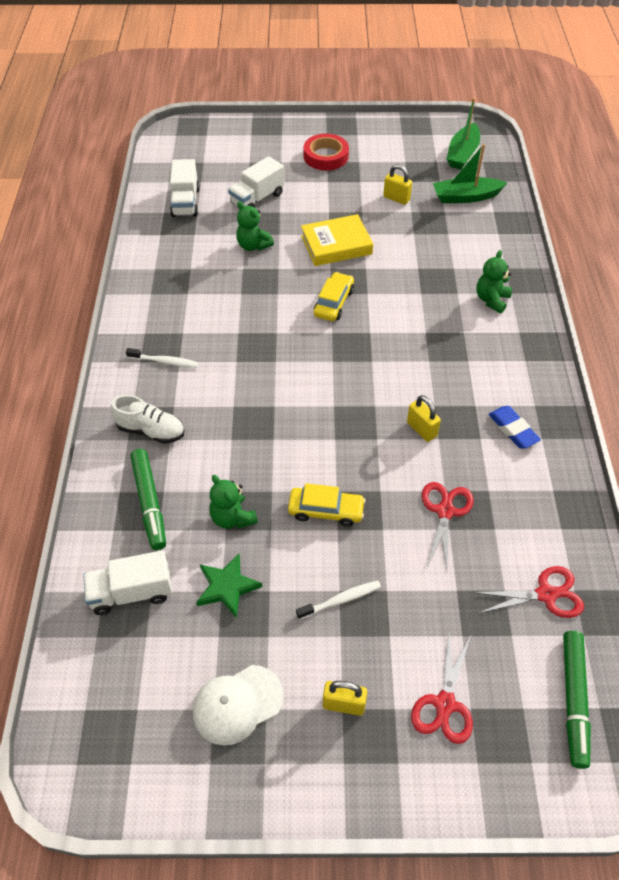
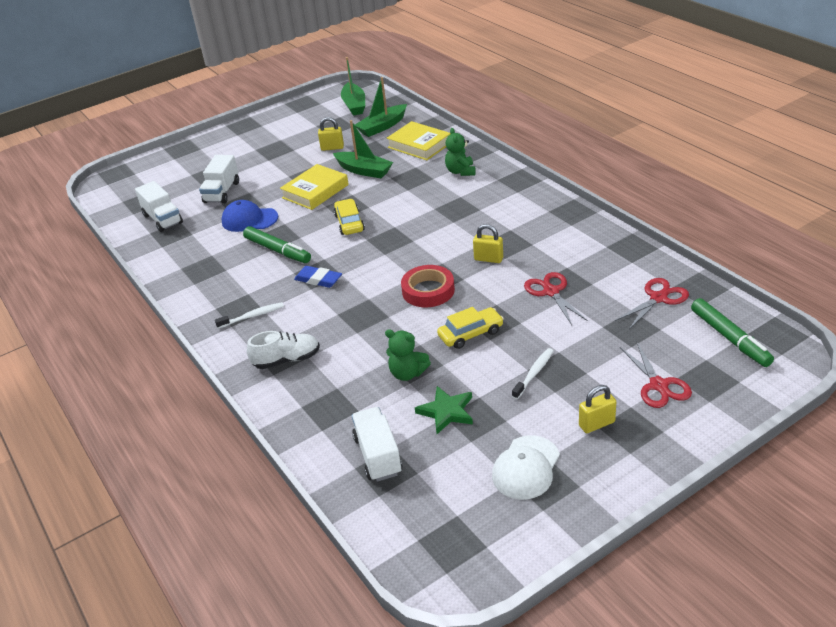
camera: 30 degrees left, 15 degrees down
white truck [83,550,172,615] -> white truck turned 120 degrees clockwise [352,407,402,482]
green marker [130,449,166,550] -> green marker moved to [243,226,311,263]
green teddy bear [236,201,274,251] -> blue cap [221,200,278,232]
red tape [304,134,349,171] -> red tape moved to [401,265,455,307]
blue eraser [489,406,541,448] -> blue eraser moved to [294,266,342,288]
none -> green boat [333,120,393,178]
none -> yellow book [387,121,451,160]

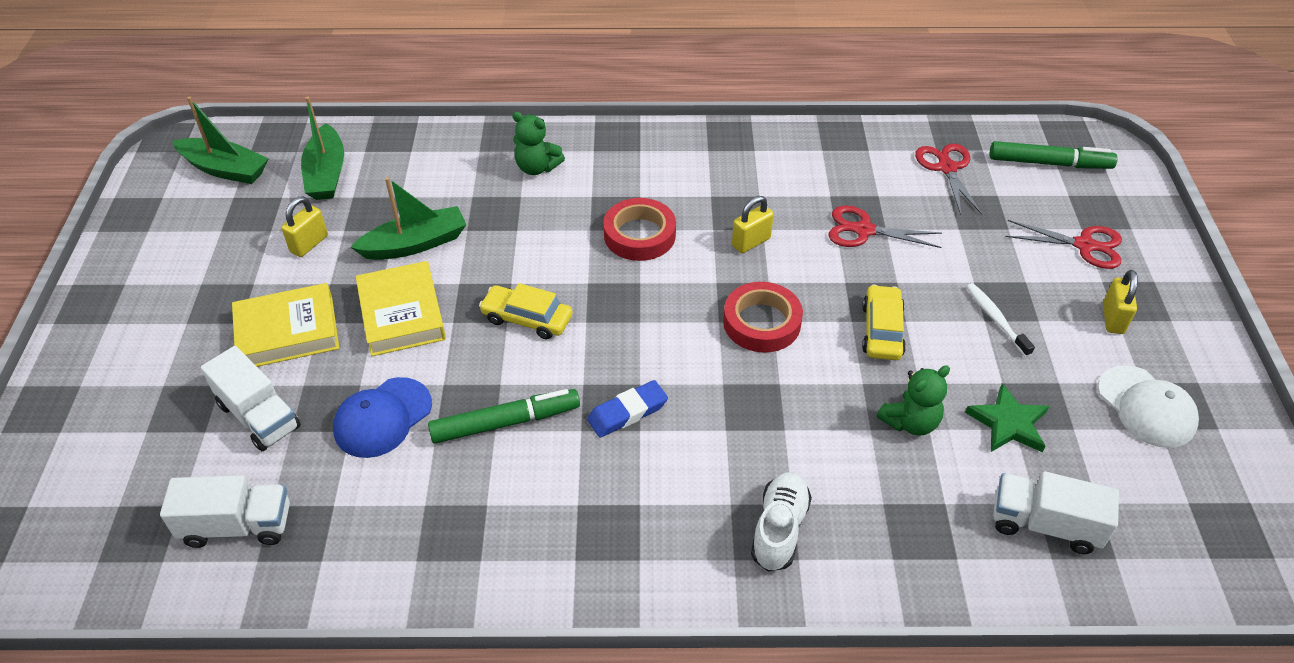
camera: 60 degrees left, 10 degrees up
white toothbrush [215,302,284,329] -> none
yellow book [387,121,451,160] -> yellow book moved to [232,283,339,367]
none -> red tape [603,198,676,261]

